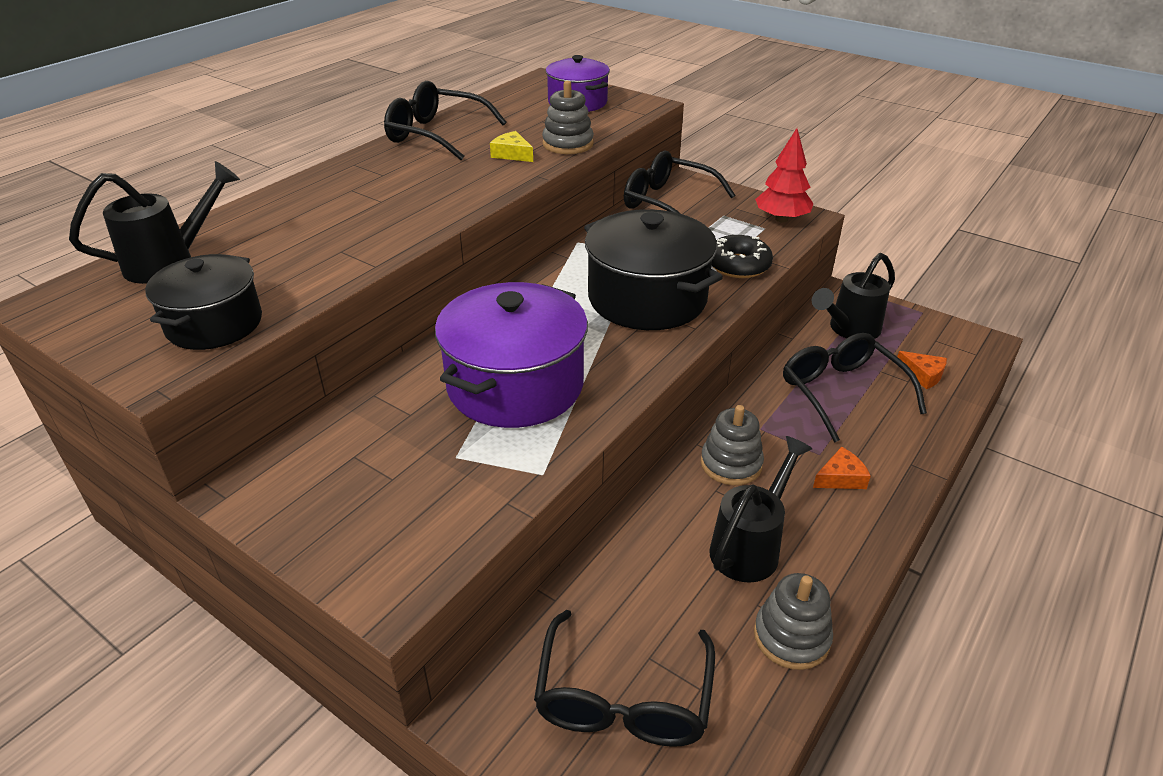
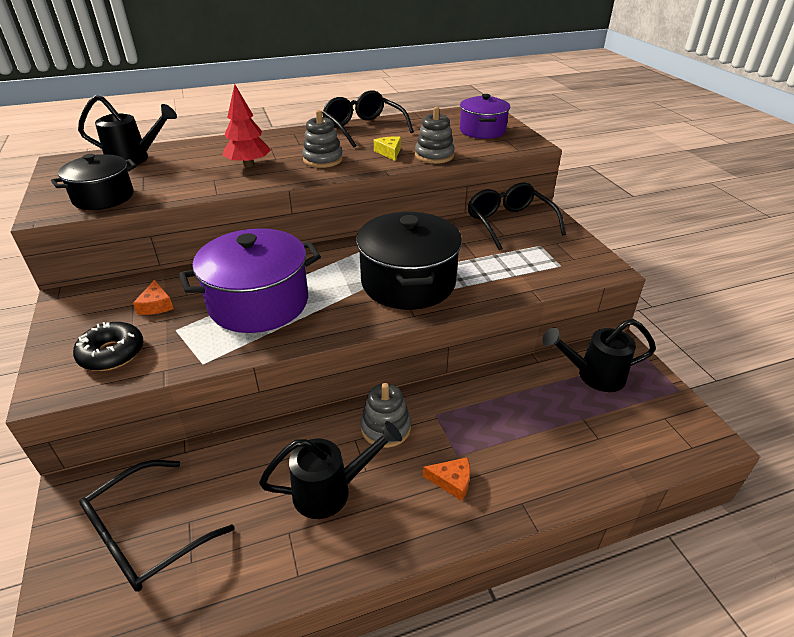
camera: 35 degrees right, 0 degrees up
black donut [711,235,773,278] -> black donut moved to [73,322,144,371]
grey stacking toy [754,573,833,670] -> grey stacking toy moved to [302,110,343,168]
red tree [755,128,814,222] -> red tree moved to [222,84,271,167]
black glasses [783,333,927,443] -> none
orange cheese [897,351,947,389] -> orange cheese moved to [133,280,174,315]

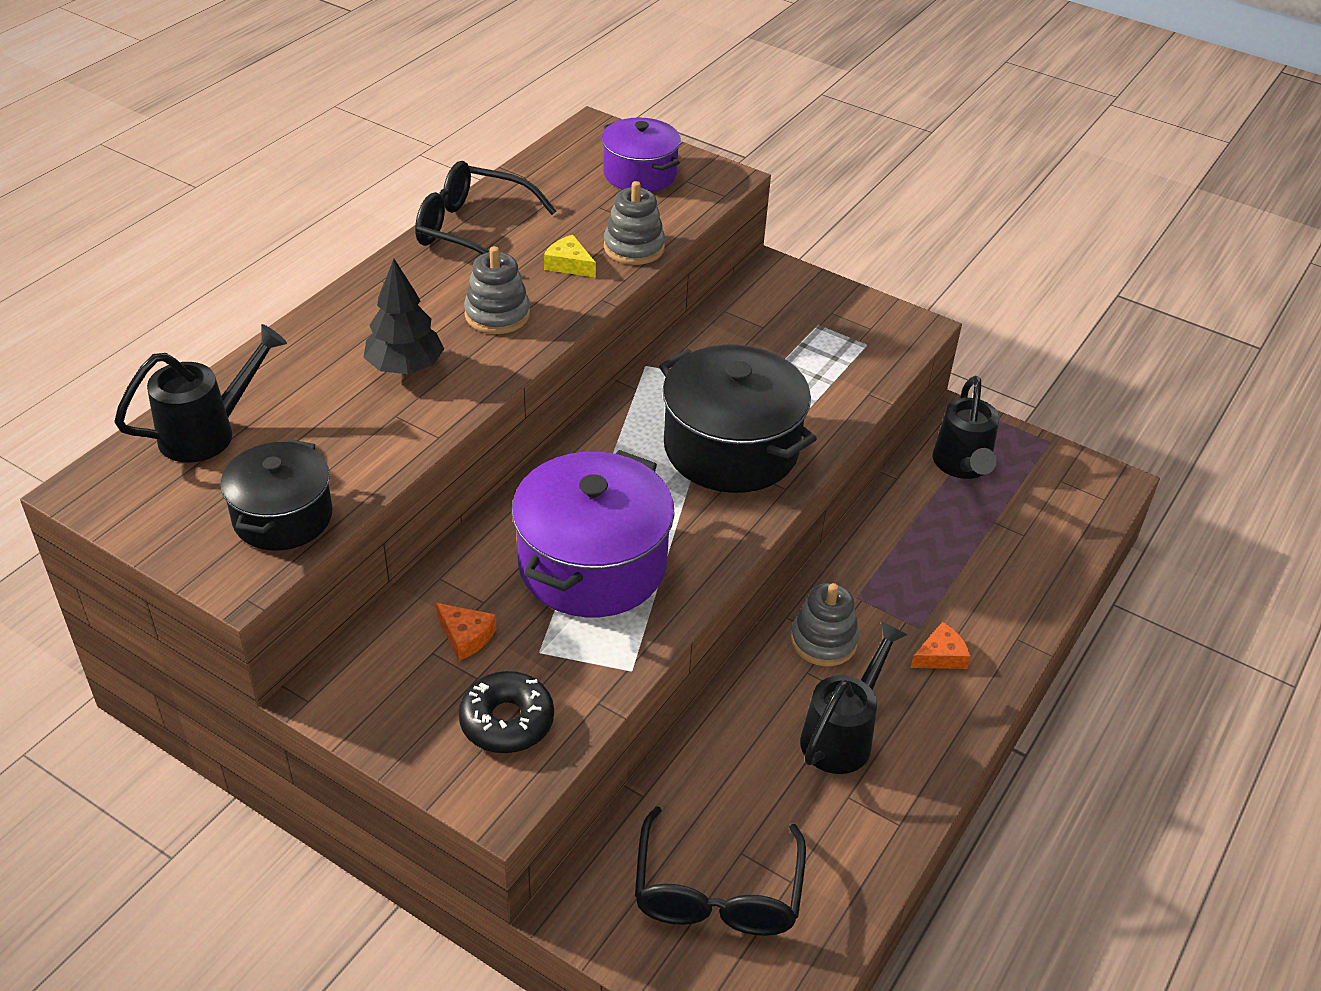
camera: 40 degrees left, 5 degrees up
red tree [222,84,271,167] -> black tree [364,259,444,374]
black glasses [468,182,566,250] -> none
black watering can [542,319,656,392] -> black watering can turned 45 degrees counterclockwise [932,376,999,479]

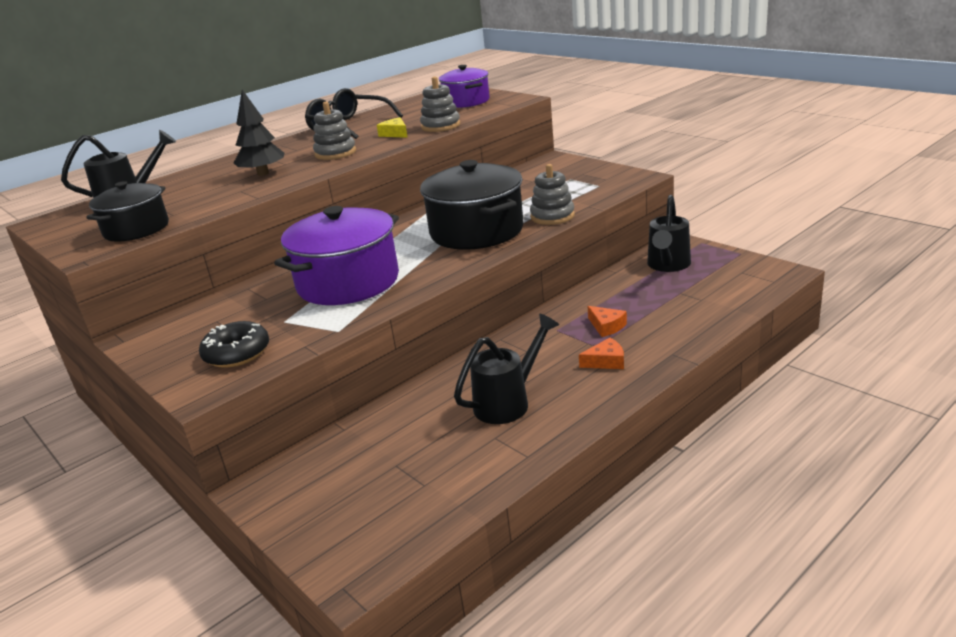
camera: 20 degrees right, 15 degrees down
orange cheese [436,603,496,661] -> orange cheese moved to [588,306,627,337]
black glasses [635,806,806,936] -> none
grey stacking toy [791,583,859,666] -> grey stacking toy moved to [530,164,575,225]

